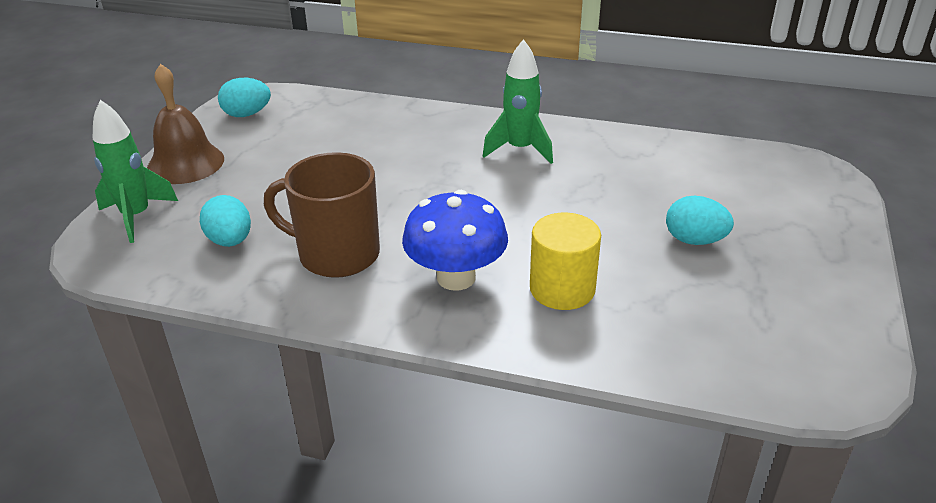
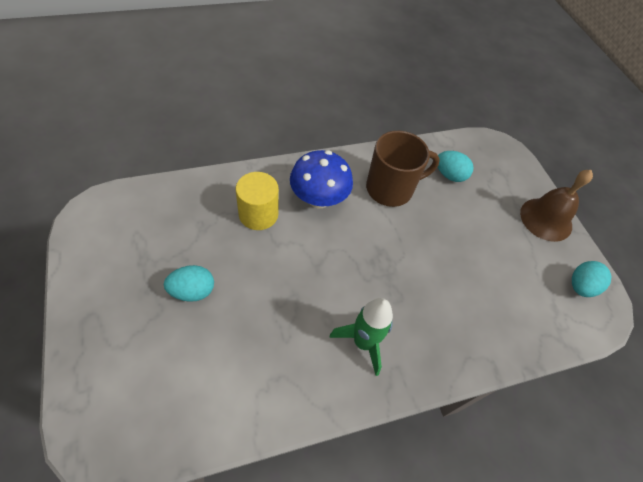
camera: 140 degrees right, 20 degrees up
green rocket [93,100,178,243] -> none

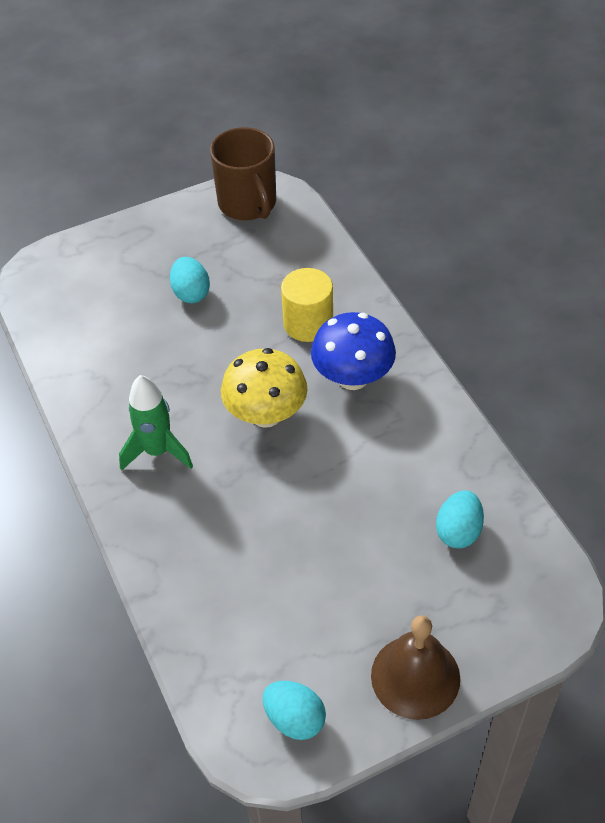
camera: 90 degrees right, 5 degrees down
brown mug [366,131,440,207] -> brown mug moved to [210,127,276,220]
none -> yellow mushroom [221,348,308,428]

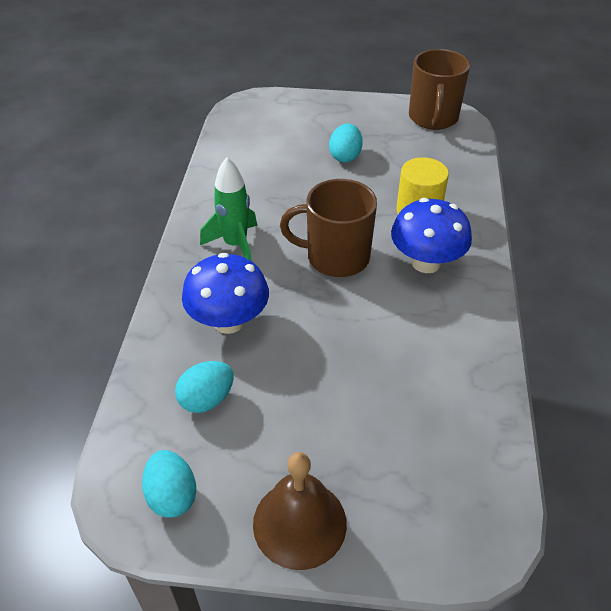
camera: 30 degrees right, 5 degrees down
yellow mushroom [221,348,308,428] -> brown mug [280,179,377,277]
turquoise egg [436,490,484,549] -> turquoise egg moved to [175,361,234,413]
none -> blue mushroom [182,253,269,334]

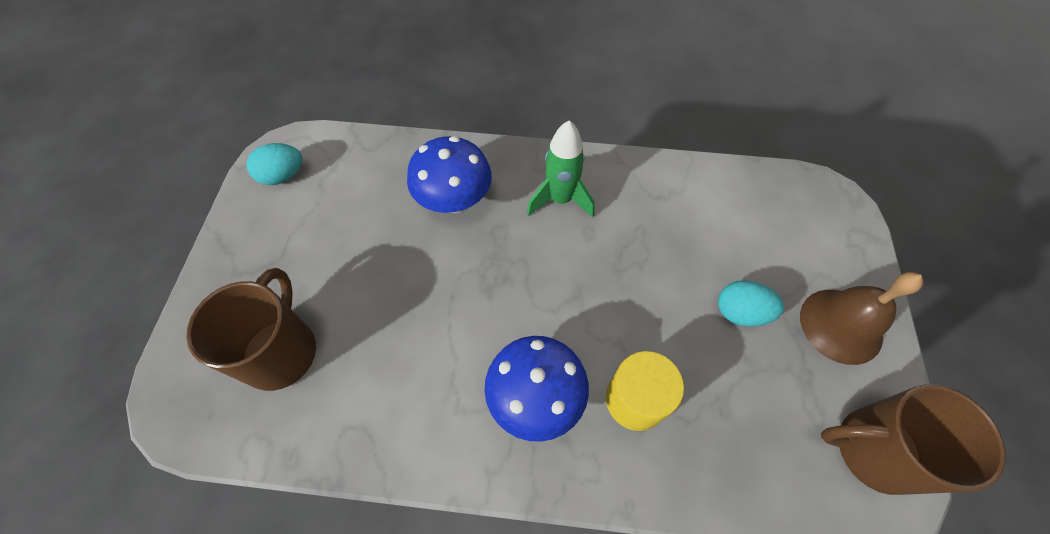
camera: 90 degrees right, 15 degrees up
turquoise egg [175,361,234,413] -> none
brown bell [253,452,347,570] -> brown bell moved to [800,272,923,365]
brown mug [280,179,377,277] -> brown mug moved to [186,268,316,391]

